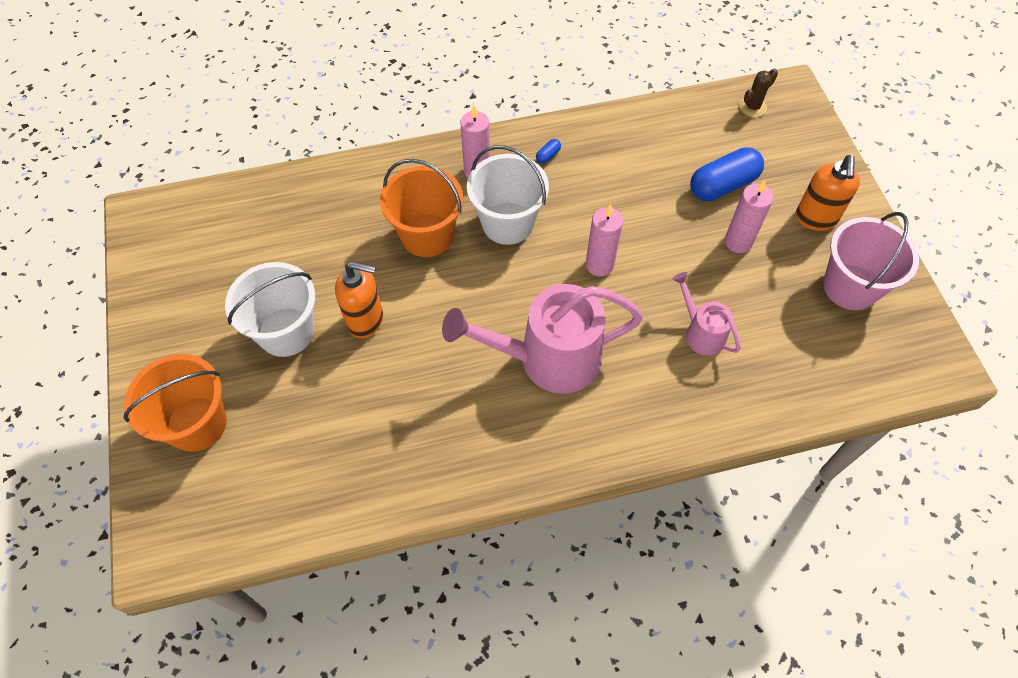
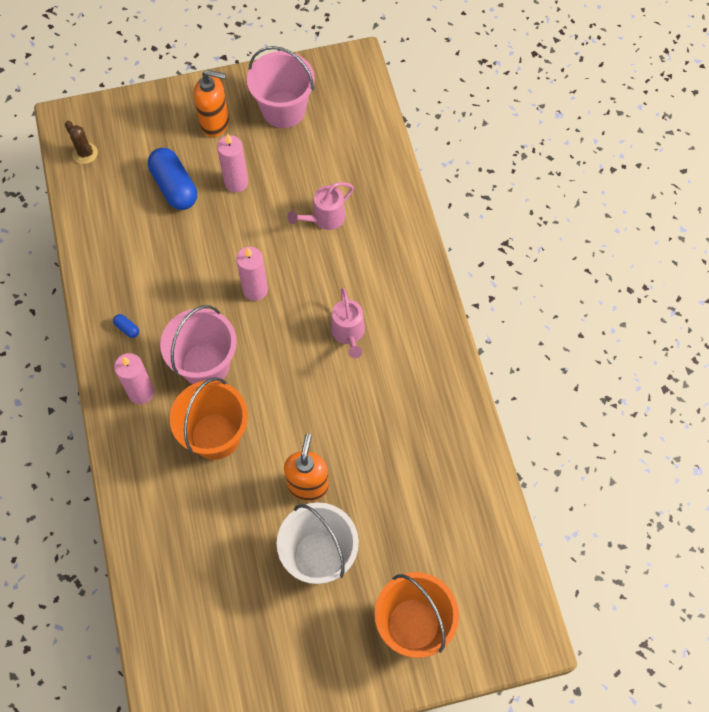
camera: 90 degrees left, 5 degrees up
pink watering can [442,284,643,394] -> pink watering can [331,288,365,359], size x0.51
white bucket [467,145,549,245] -> pink bucket [160,305,237,384]

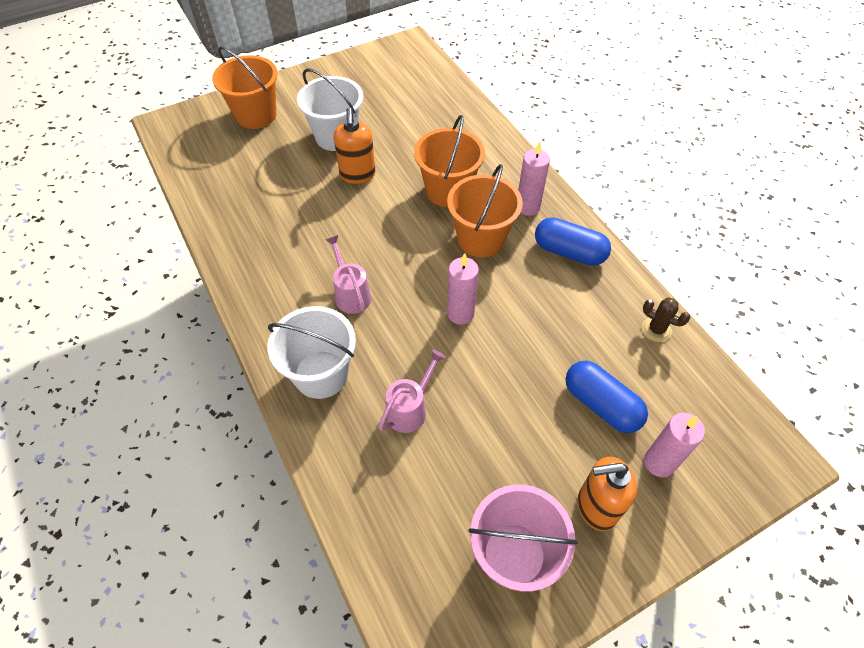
camera: 165 degrees right, 10 degrees down
brown cactus [65,121,98,164] -> brown cactus moved to [642,297,691,342]
blue capsule [113,314,139,338] -> blue capsule [535,217,611,266], size x2.47
pink bucket [160,305,237,384] -> orange bucket [447,164,523,257]
pink candle [217,134,248,192] -> pink candle moved to [644,413,705,477]
none -> white bucket [267,306,356,399]

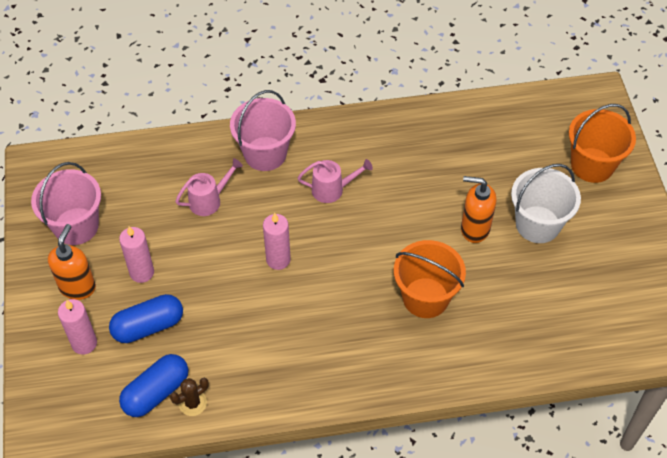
camera: 110 degrees right, 0 degrees up
white bucket [267,306,356,399] -> pink bucket [230,90,296,171]
pink watering can [379,349,446,433] -> pink watering can turned 90 degrees counterclockwise [175,158,243,216]
orange bucket [447,164,523,257] -> none
pink candle [518,141,550,216] -> pink candle moved to [119,226,154,283]
blue capsule [535,217,611,266] -> blue capsule moved to [119,354,188,417]

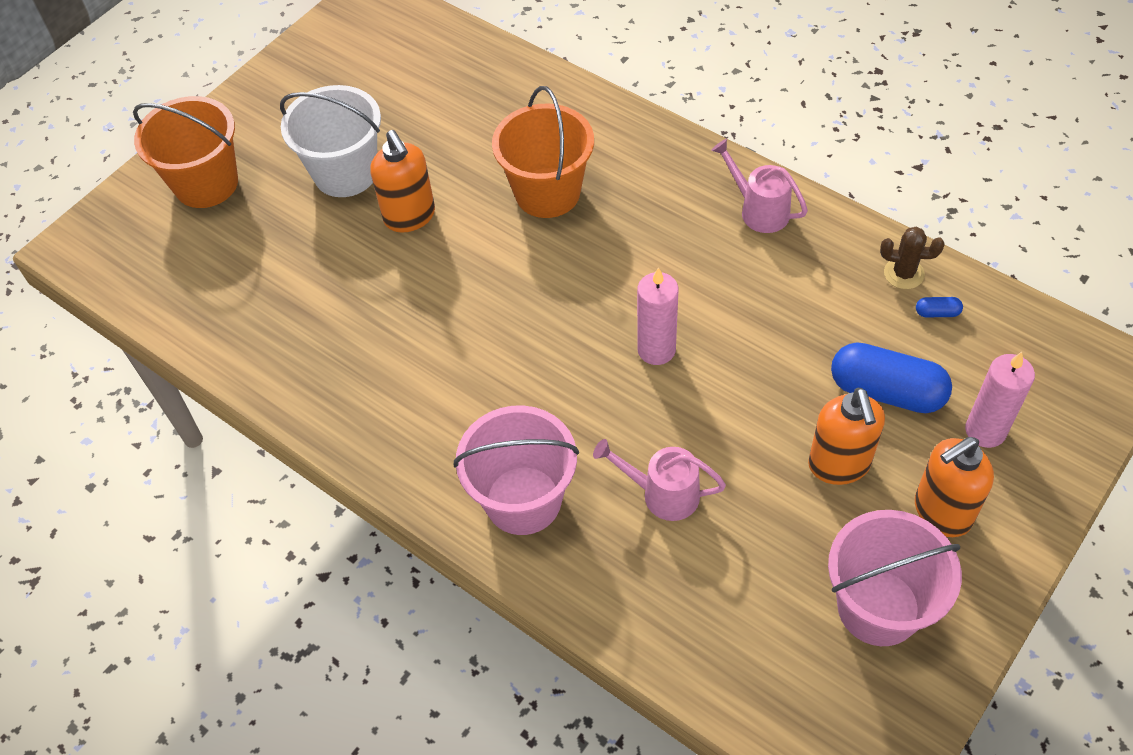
camera: 130 degrees left, 0 degrees up
pink candle [119,226,154,283] -> orange soap dispenser [808,388,885,485]
blue capsule [119,354,188,417] -> blue capsule [916,297,963,317], size x0.41
pink watering can [297,159,373,203] -> pink watering can moved to [711,139,808,233]

